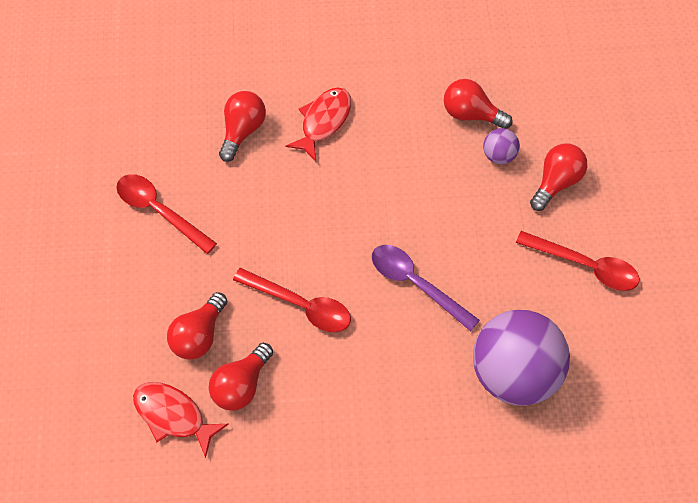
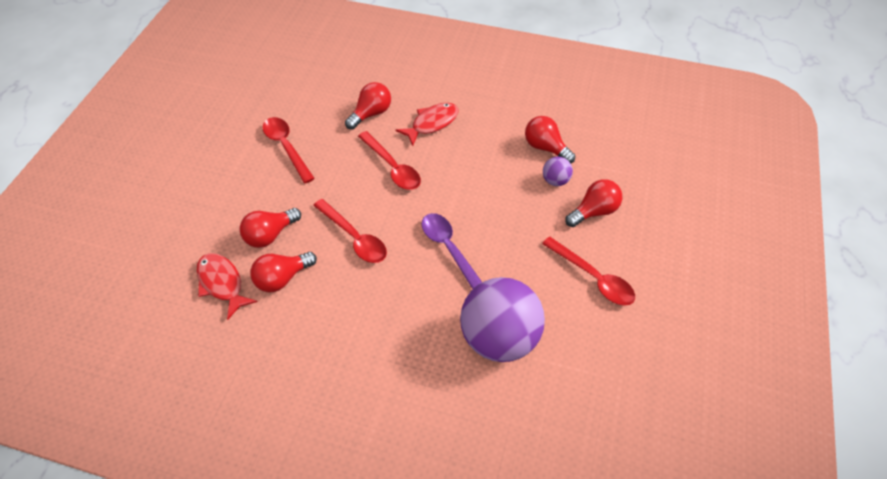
camera: 20 degrees right, 10 degrees down
none -> red spoon [358,131,421,190]

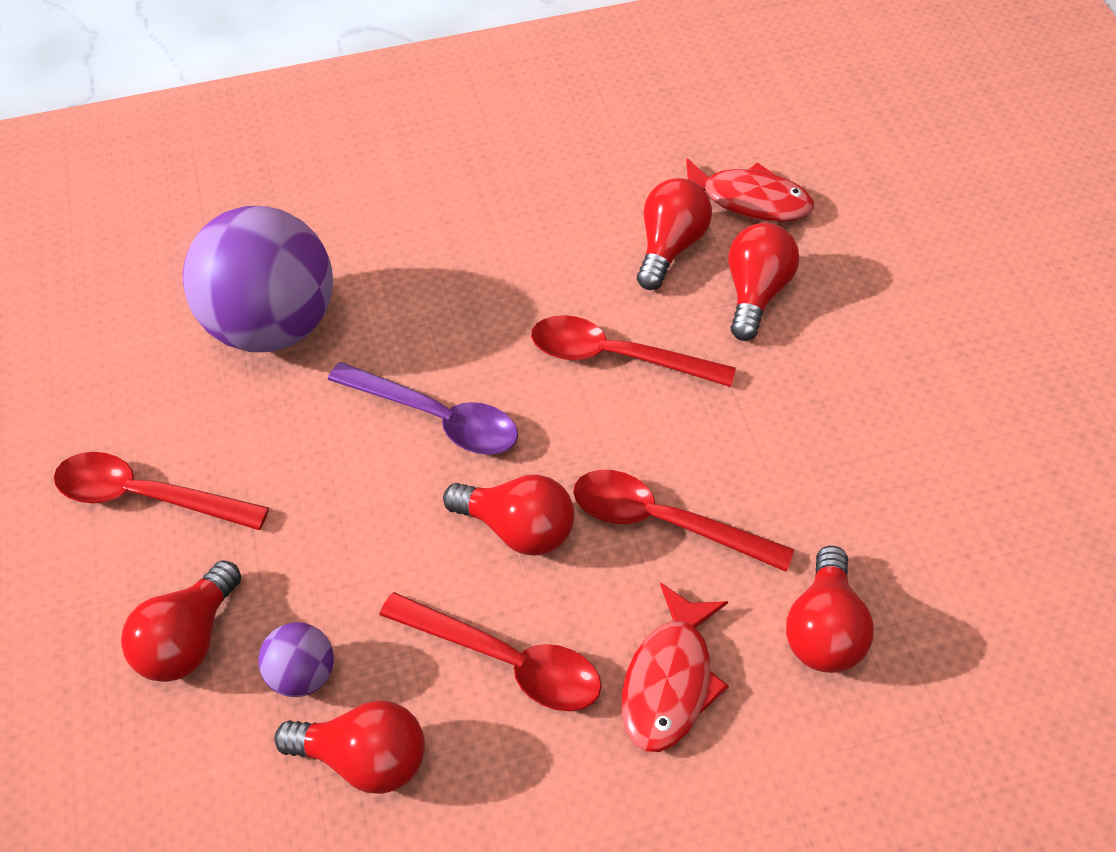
camera: 150 degrees right, 0 degrees up
red spoon [263,117,315,183] -> red spoon moved to [379,592,602,711]
none -> red light bulb [443,474,574,556]

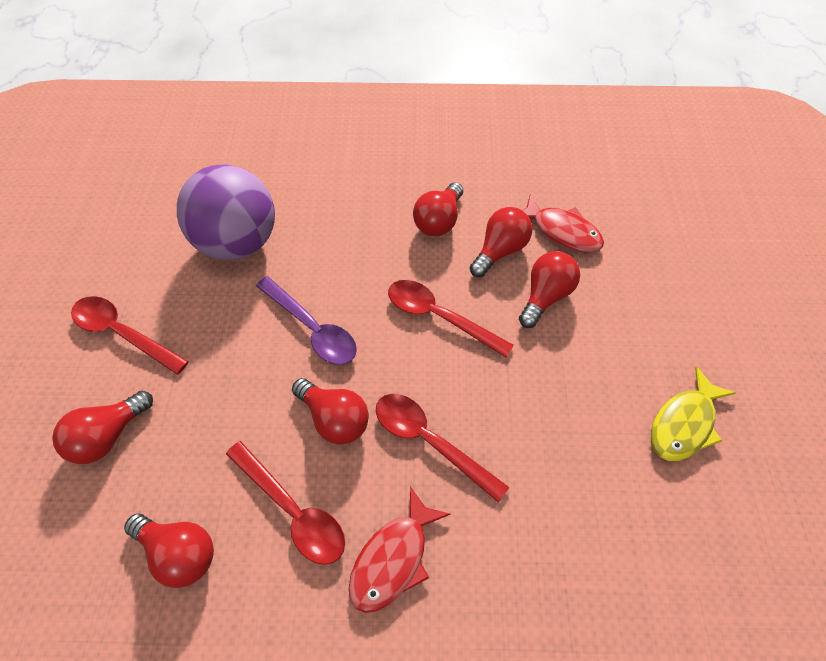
camera: 15 degrees right, 5 degrees up
purple ball [258,622,334,697] -> none
red light bulb [786,546,874,673] -> red light bulb moved to [413,182,463,236]
none -> yellow fish [651,366,736,461]

